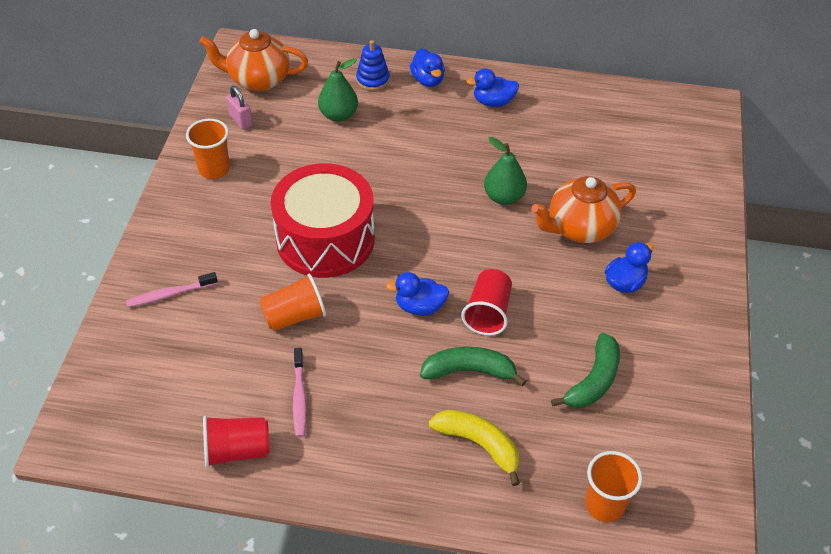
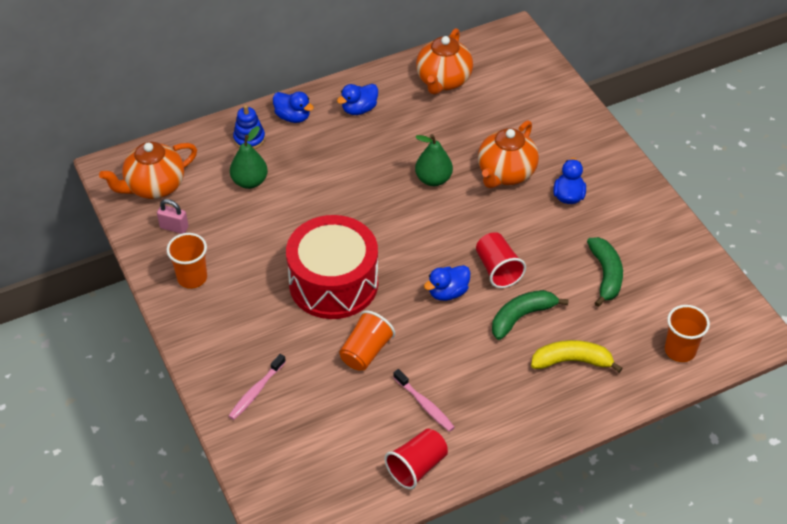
camera: 35 degrees left, 0 degrees up
none -> orange teapot [416,28,473,95]

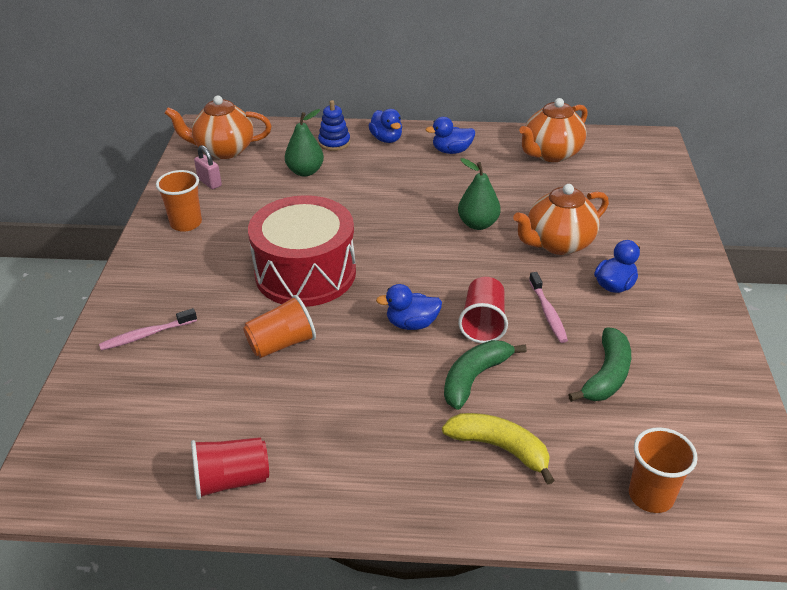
camera: 30 degrees right, 10 degrees down
pink toothbrush [393,369,455,432] -> pink toothbrush moved to [529,272,568,343]
green banana [492,290,569,340] -> green banana turned 45 degrees counterclockwise [444,340,527,410]

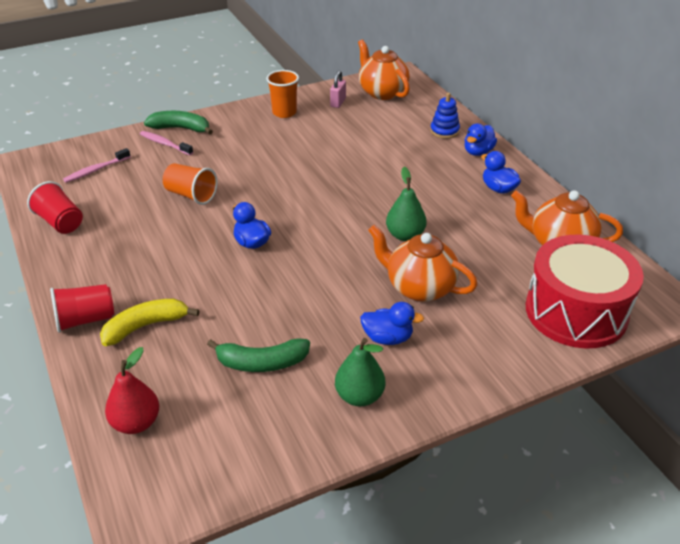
camera: 60 degrees right, 0 degrees up
red drum [248,195,356,307] -> red drum moved to [526,235,644,349]
green pear [285,109,324,177] -> green pear moved to [335,338,385,406]
yellow banana [442,413,555,484] -> yellow banana turned 120 degrees counterclockwise [100,298,200,346]
green banana [444,340,527,410] -> green banana moved to [144,111,213,135]
red cup [458,277,508,343] -> red cup moved to [50,284,114,333]
pink toothbrush [529,272,568,343] -> pink toothbrush moved to [63,148,131,183]
orange cup [629,427,698,513] -> red pear [105,347,159,434]

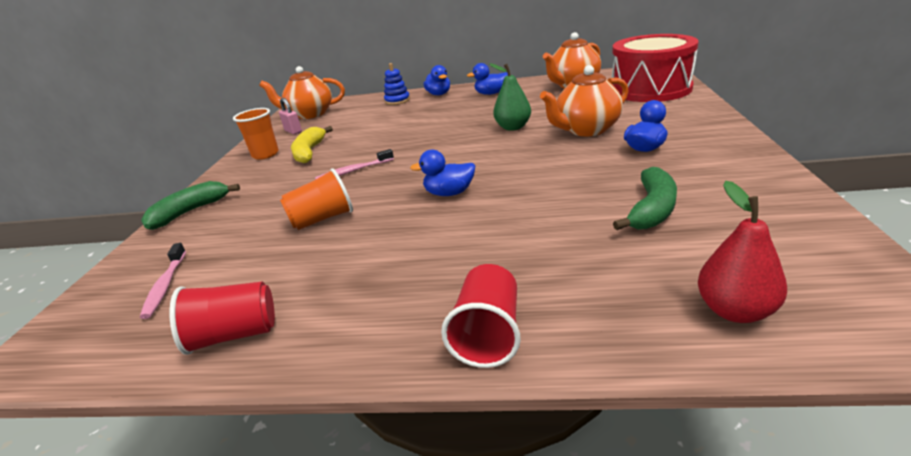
camera: 55 degrees left, 10 degrees down
yellow banana [100,298,200,346] -> yellow banana moved to [291,126,333,163]
pink toothbrush [140,131,193,155] -> pink toothbrush moved to [315,149,394,180]
green pear [335,338,385,406] -> none

